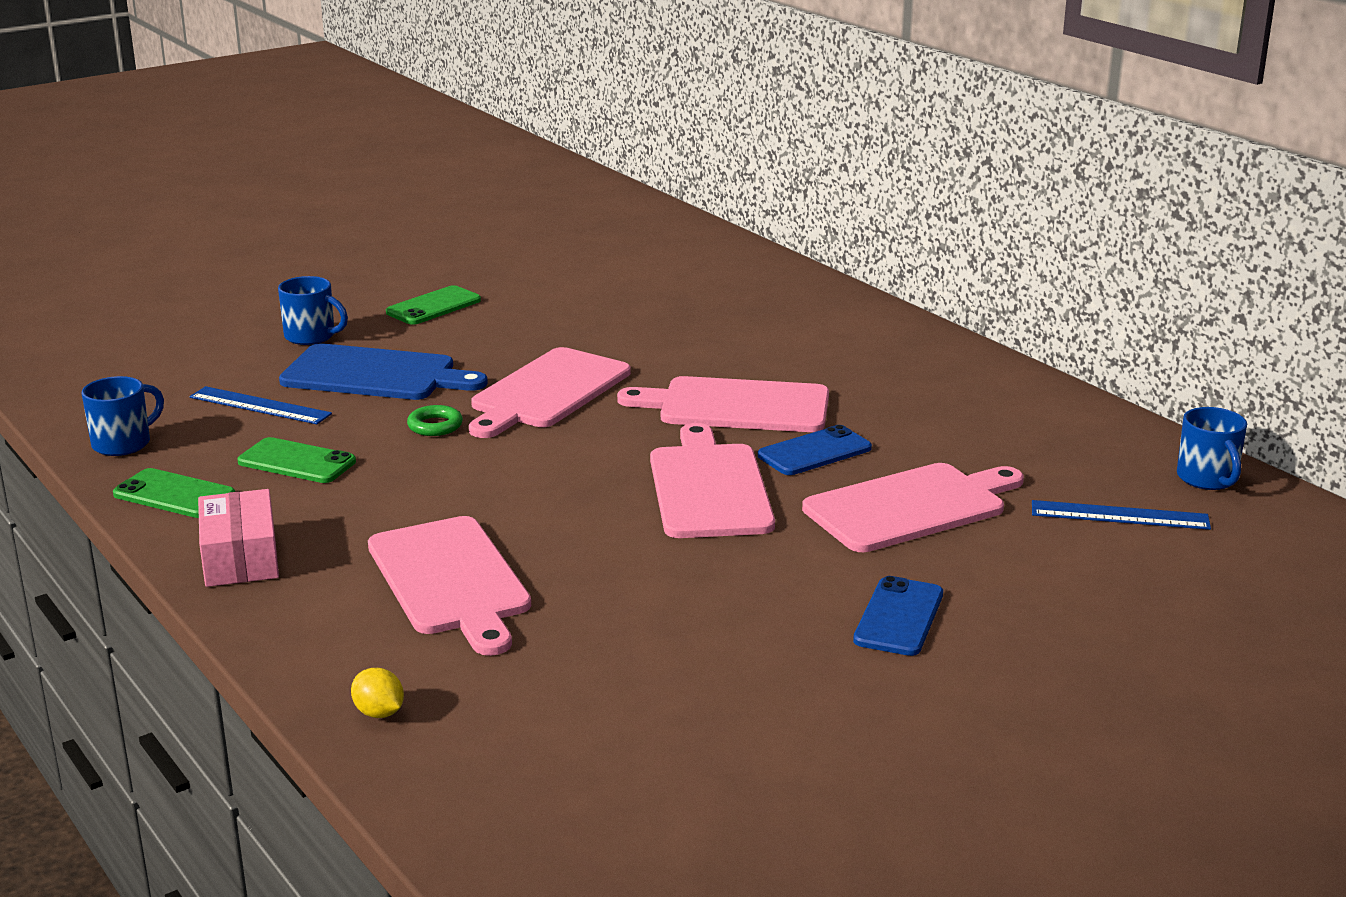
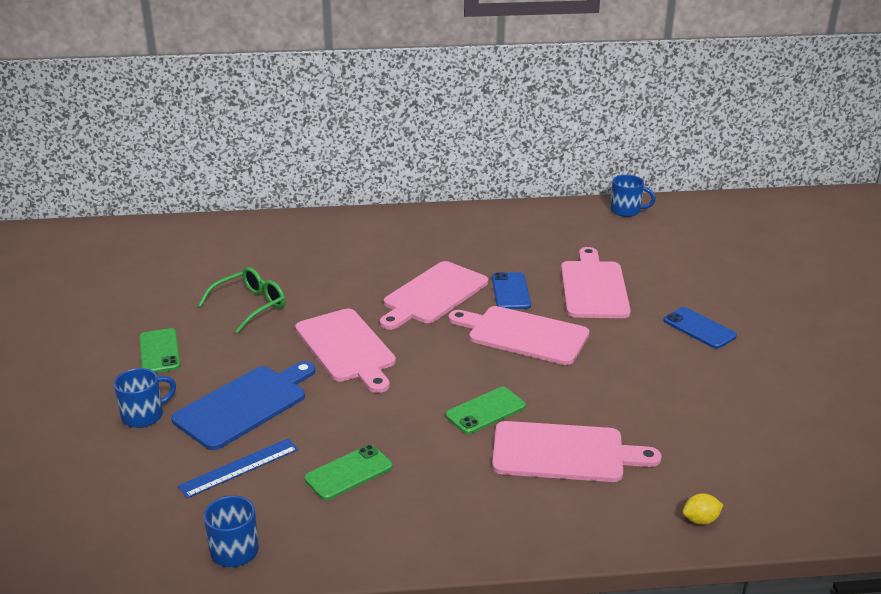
camera: 60 degrees left, 5 degrees up
green phone [113,468,235,518] -> green phone moved to [446,387,526,434]
pink box [198,489,279,587] -> none
green ring [407,405,463,436] -> none
blue ruler [1032,500,1211,530] -> none
none -> green glasses [198,267,285,333]

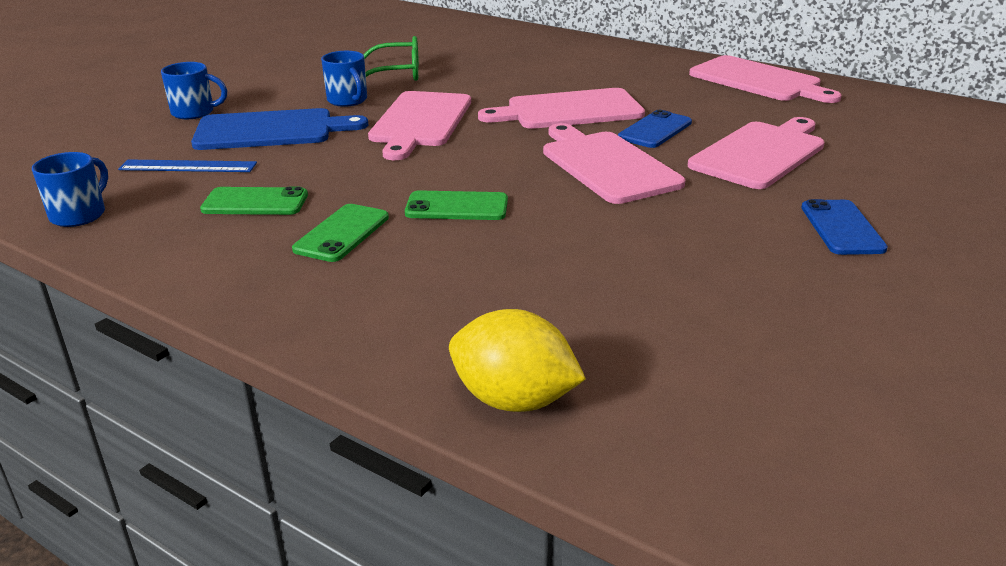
camera: 40 degrees right, 0 degrees up
green phone [139,328,181,373] -> green phone moved to [292,204,389,262]
pink cutting board [492,421,662,482] -> pink cutting board moved to [689,55,842,103]
blue mug [610,175,656,217] -> blue mug moved to [321,51,367,107]
yellow lemon [682,494,723,525] -> yellow lemon [449,309,586,412], size x2.04

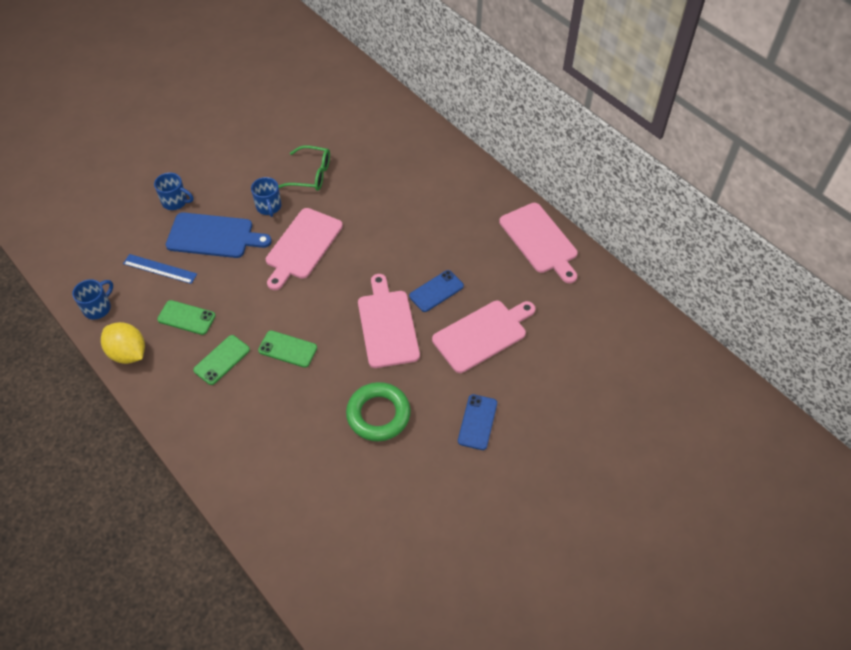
camera: 15 degrees right, 25 degrees up
yellow lemon [449,309,586,412] -> yellow lemon moved to [101,322,145,364]
pink cutting board [478,88,645,129] -> none
none -> green ring [346,382,411,441]

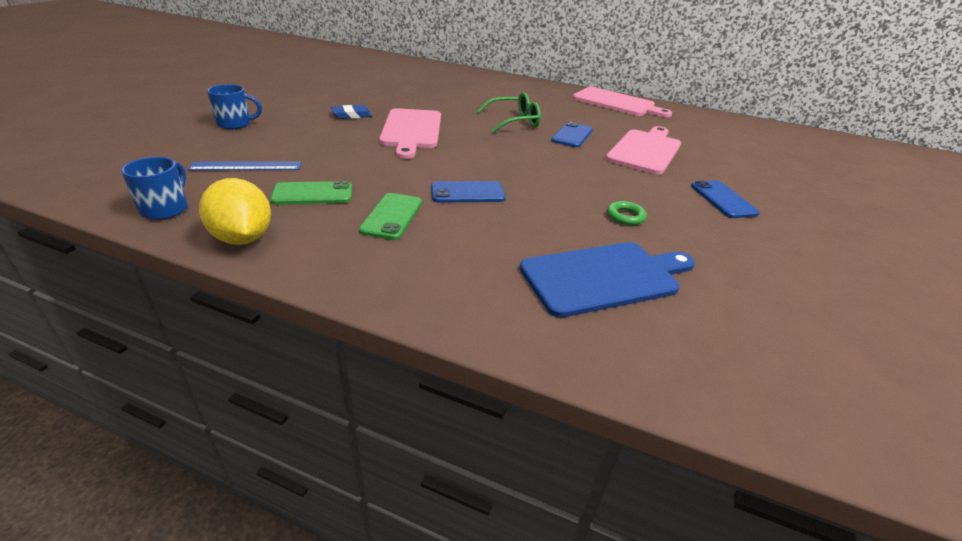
camera: 30 degrees left, 20 degrees down
yellow lemon [101,322,145,364] -> yellow lemon turned 45 degrees clockwise [199,178,271,245]
blue cutting board [166,212,272,258] -> blue cutting board moved to [520,242,695,318]
blue mug [251,177,282,217] -> blue eraser [331,105,372,119]
green phone [258,330,317,368] -> blue phone [431,181,506,203]
green glasses [278,145,330,191] -> green glasses moved to [477,92,541,133]
green ring [346,382,411,441] -> green ring [607,201,647,225], size x0.47
pink cutting board [358,274,420,368] -> none

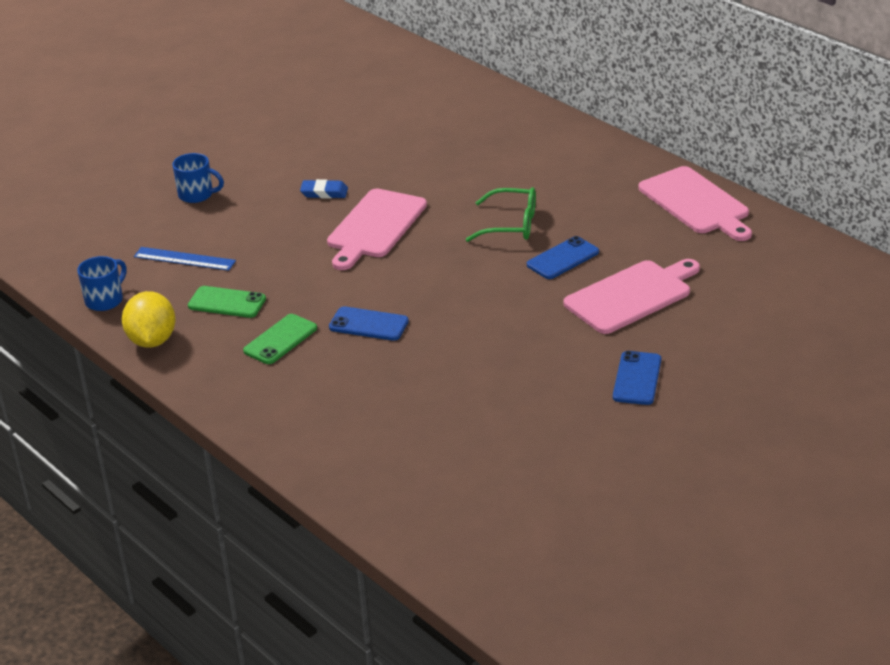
camera: 30 degrees right, 0 degrees up
blue cutting board [520,242,695,318] -> none
green ring [607,201,647,225] -> none

